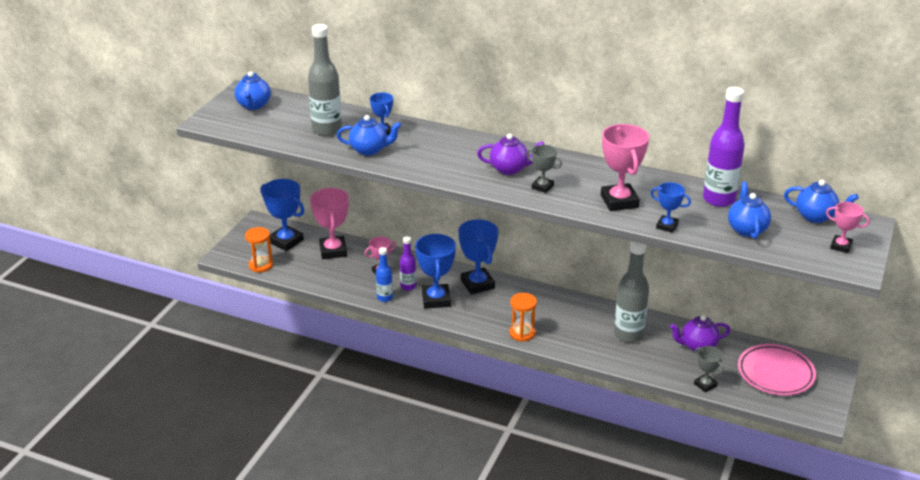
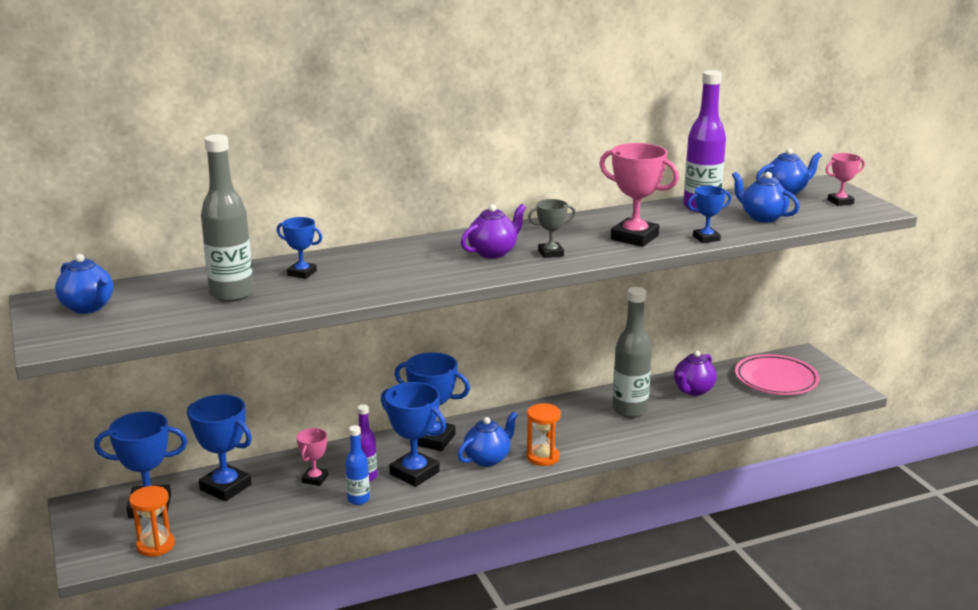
camera: 45 degrees left, 10 degrees down
pink trophy [310,188,349,259] -> blue trophy [187,395,252,501]
blue teapot [337,115,401,156] -> blue teapot moved to [458,411,518,467]
grey trophy [694,346,724,393] -> none

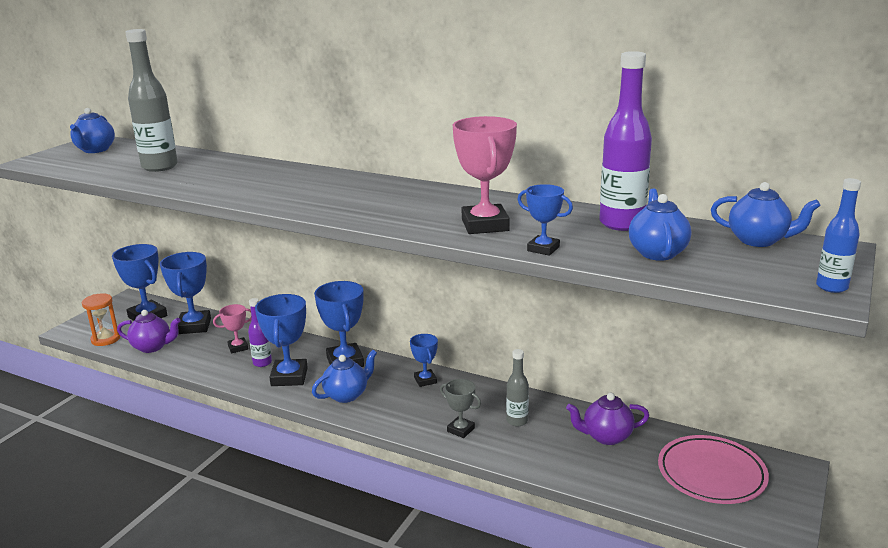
camera: 50 degrees right, 0 degrees up
blue trophy [277,217,322,279] -> blue trophy moved to [410,334,438,387]
blue bottle [345,425,370,505] -> blue bottle moved to [816,178,861,293]
blue teapot [458,411,518,467] -> blue teapot turned 45 degrees counterclockwise [312,350,377,403]
purple teapot [461,204,526,259] -> purple teapot moved to [117,310,181,353]
orange hourglass [527,403,561,466] -> none
grey trophy [528,199,576,258] -> grey trophy moved to [440,379,481,438]
grey bottle [612,287,652,418] -> grey bottle [506,349,529,427], size x0.56
pink trophy [825,153,865,206] -> none

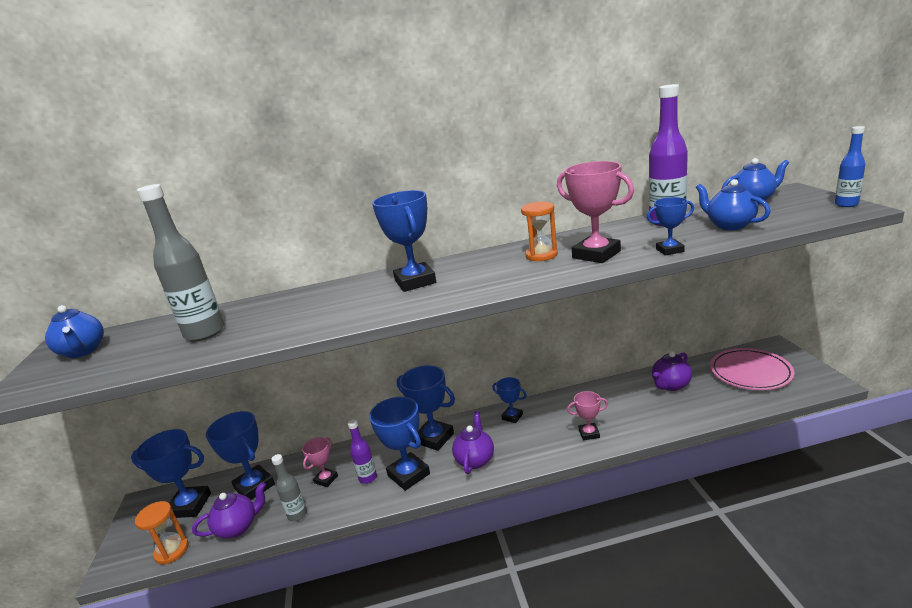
camera: 35 degrees left, 0 degrees up
blue teapot [312,350,377,403] -> purple teapot [452,411,494,474]
grey trophy [440,379,481,438] -> pink trophy [567,391,608,440]
grey bottle [506,349,529,427] -> grey bottle moved to [271,454,307,521]
none -> blue trophy [372,190,436,292]
none -> orange hourglass [521,202,558,261]

